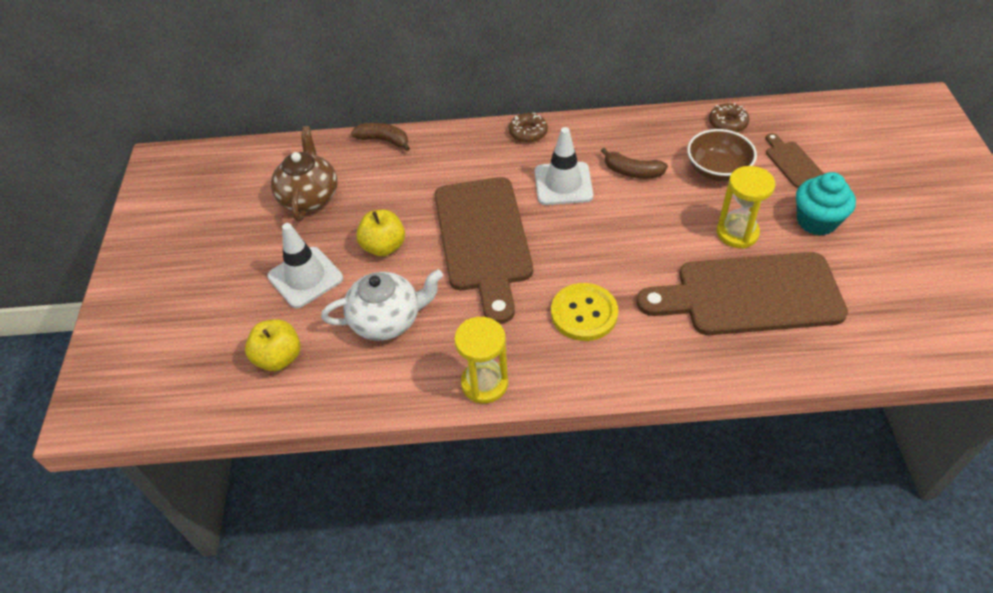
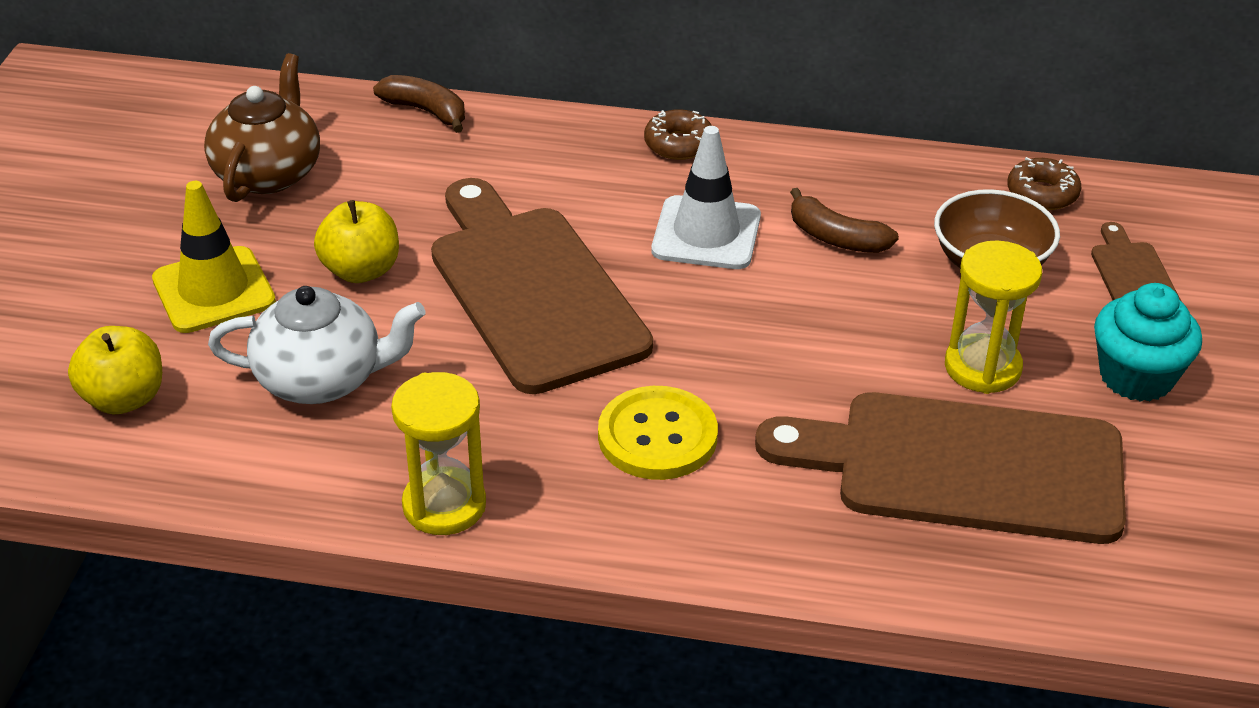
camera: 10 degrees right, 10 degrees down
white traffic cone [267,223,343,308] -> yellow traffic cone [152,181,276,333]
brown cutting board [435,177,533,324] -> brown cutting board turned 150 degrees clockwise [431,178,653,394]

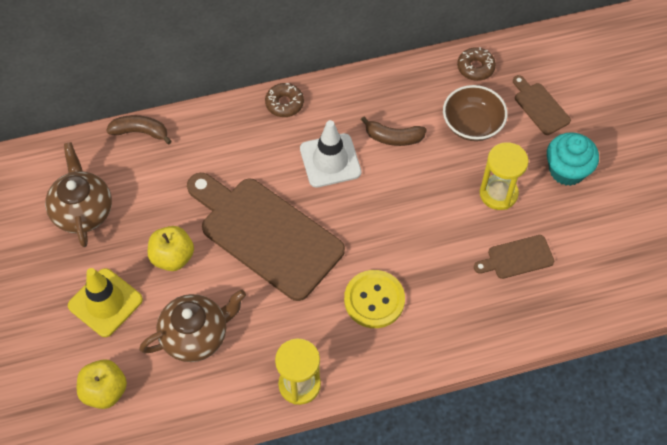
camera: 25 degrees left, 20 degrees up
white teapot [208,286,426,404] -> brown teapot [139,289,246,362]
brown cutting board [755,392,1126,544] -> brown cutting board [474,235,554,279], size x0.45

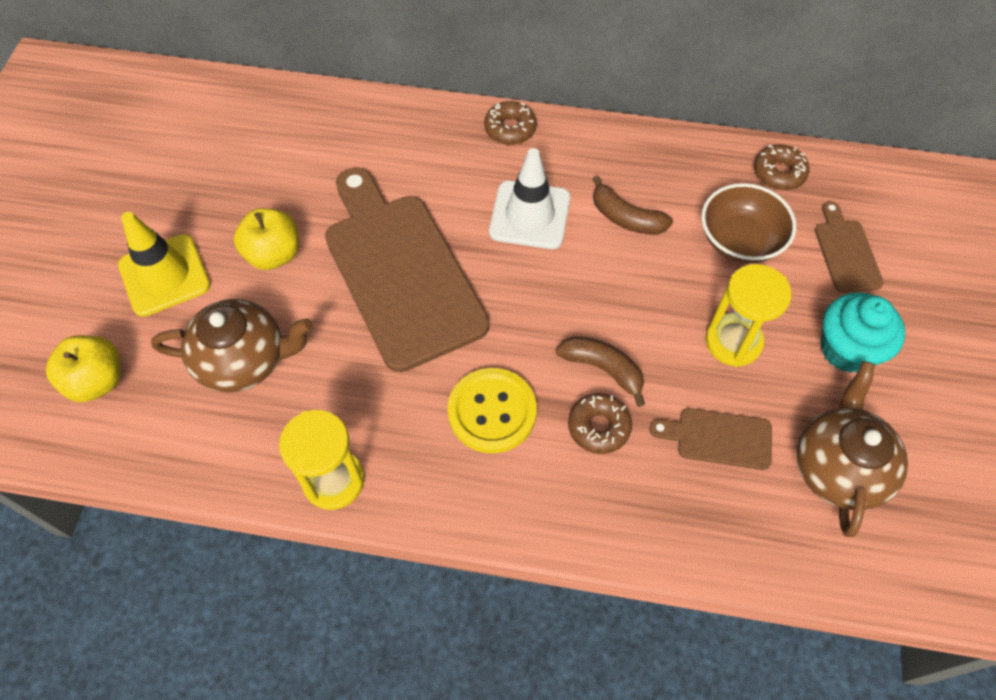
camera: 25 degrees right, 0 degrees up
brown teapot [45,142,112,247] -> brown teapot moved to [797,361,908,537]
brown banana [106,115,172,145] -> brown banana moved to [556,336,645,407]
none -> brown donut [568,393,632,454]

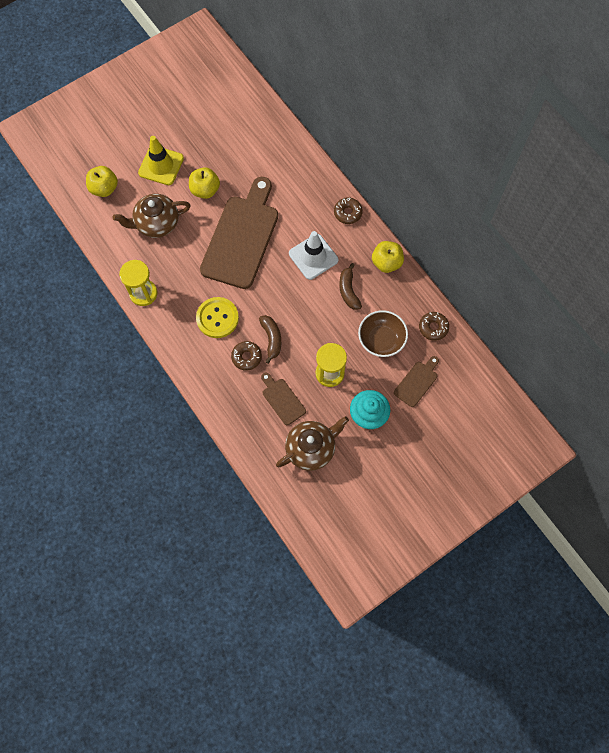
camera: 45 degrees right, 10 degrees up
brown teapot [151,299,313,393] -> brown teapot turned 120 degrees clockwise [113,194,191,238]
none -> yellow apple [372,241,404,273]

